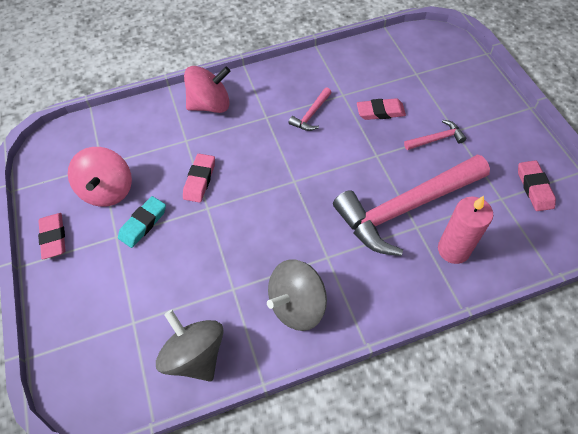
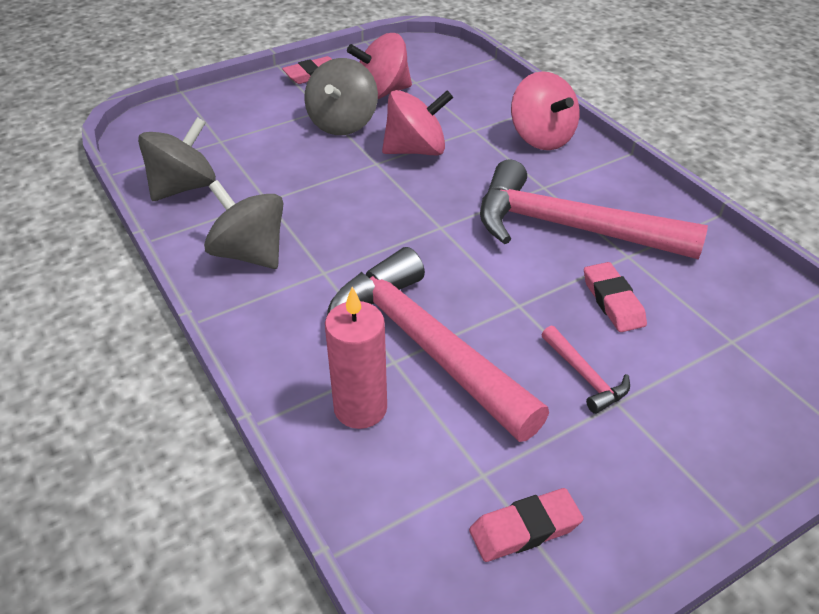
camera: 75 degrees right, 15 degrees down
turquoise eraser [118,196,166,248] -> grey spinning top [304,58,378,135]
pink eraser [183,154,215,203] -> pink spinning top [382,90,453,156]
pink hammer [288,87,332,131] -> pink hammer [480,159,708,259], size x2.44

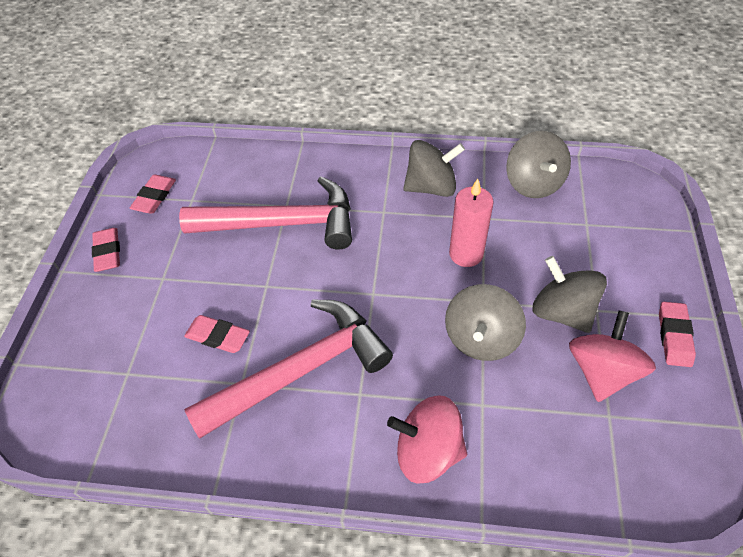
camera: 130 degrees right, 10 degrees up
pink candle [325,287,387,429] -> pink candle moved to [449,179,494,267]
pink spinning top [382,90,453,156] -> grey spinning top [445,284,526,361]
pink hammer [542,326,630,414] -> none
none -> pink eraser [92,228,120,272]

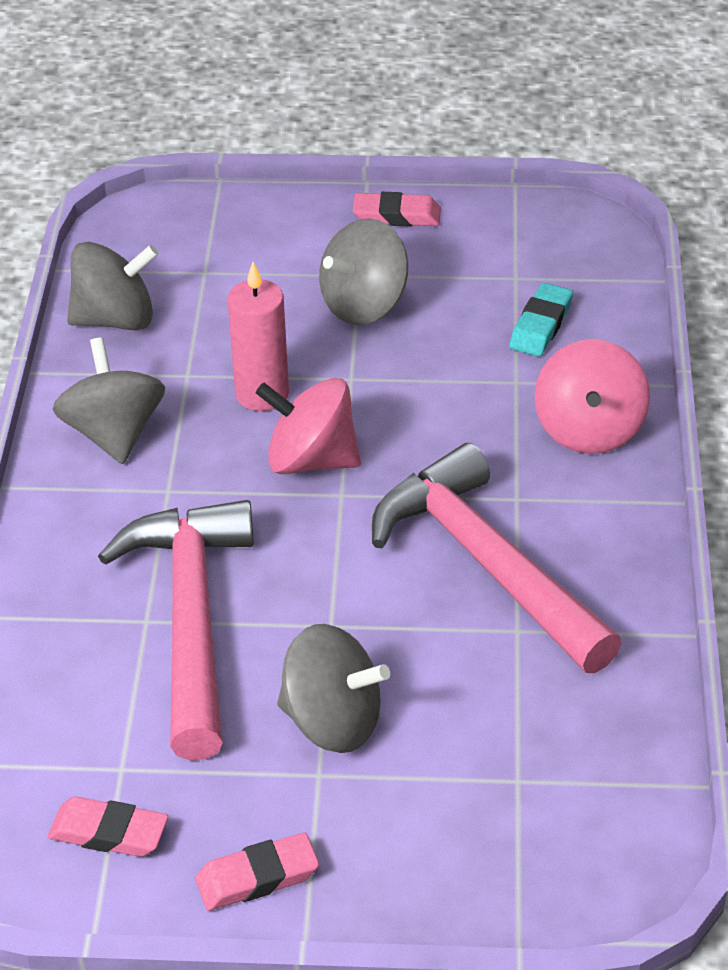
camera: 95 degrees left, 10 degrees down
pink eraser [184,315,250,353] -> none
grey spinning top [445,284,526,361] -> grey spinning top moved to [277,624,390,753]
pink spinning top [569,311,656,402] -> pink spinning top moved to [256,378,361,474]
none -> turquoise eraser [509,283,573,356]

